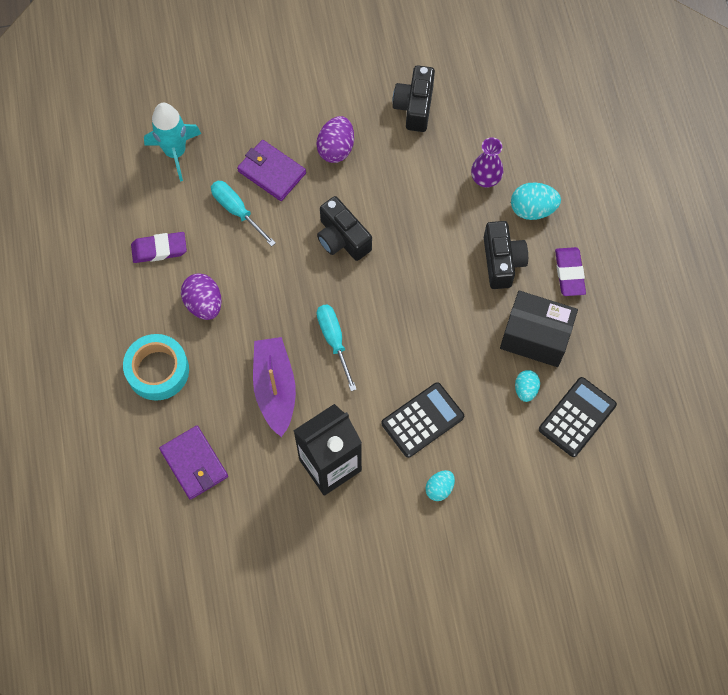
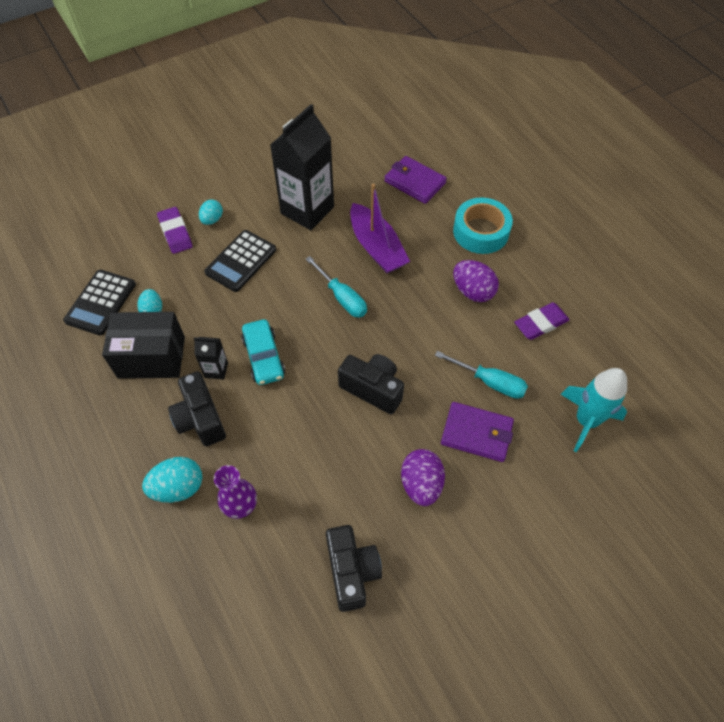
camera: 160 degrees right, 10 degrees down
purple eraser [555,247,586,296] -> purple eraser moved to [157,207,193,254]
none -> black carton [194,337,228,380]
none -> turquoise car [241,319,285,385]

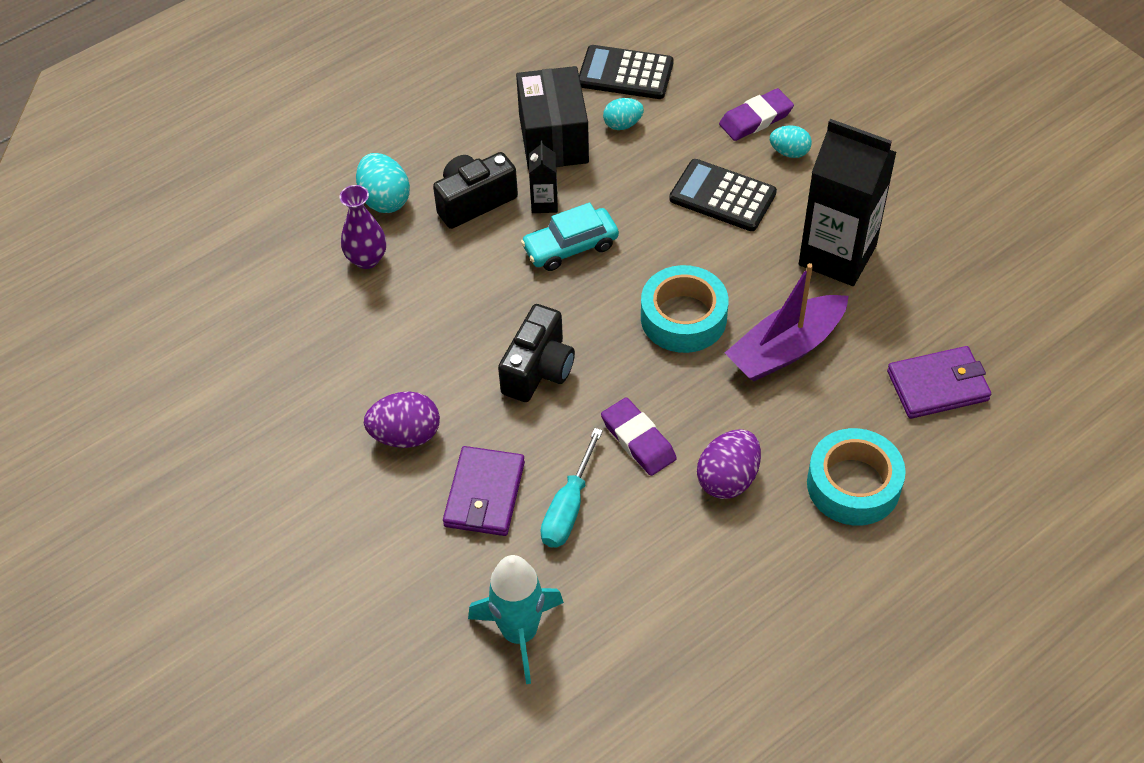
camera: 85 degrees right, 5 degrees down
turquoise screwdriver [306,256,367,317] -> turquoise tape [641,265,728,353]
black camera [326,525,382,612] -> none
purple wallet [384,156,447,204] -> purple wallet turned 45 degrees clockwise [887,346,991,419]
purple eraser [514,302,570,340] -> purple eraser moved to [601,397,677,476]

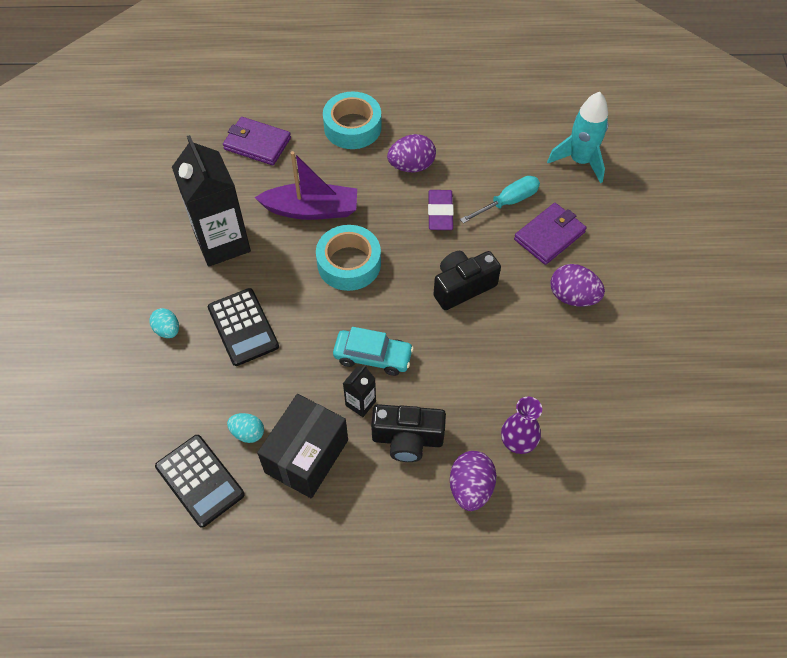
camera: 145 degrees left, 5 degrees up
turquoise egg [356,153,410,213] -> purple egg [450,451,496,511]
purple eraser [719,88,794,141] -> none

